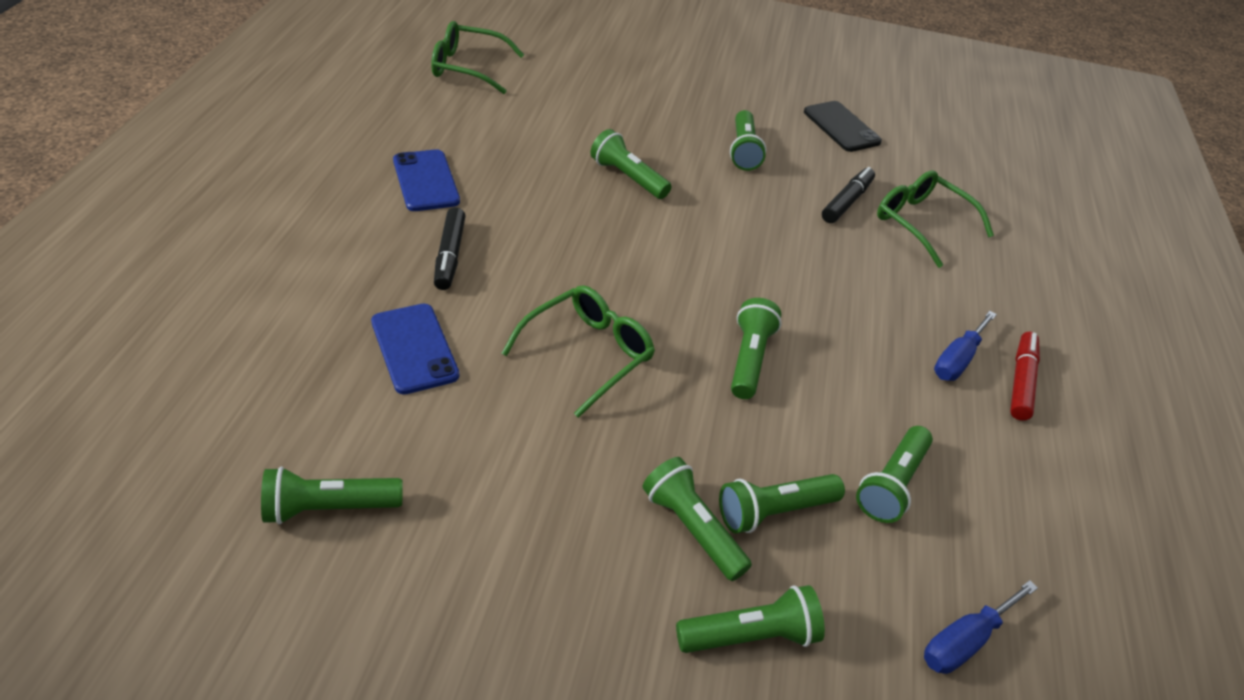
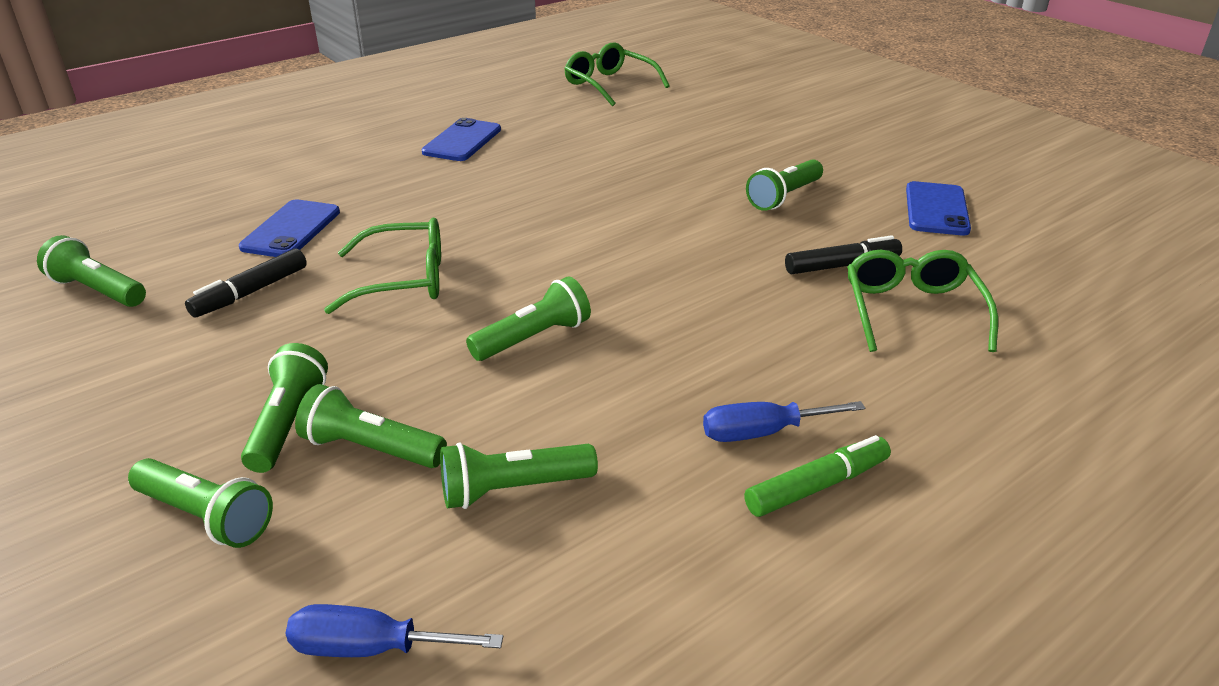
camera: 45 degrees right, 10 degrees down
black marker [434,207,466,290] -> black marker moved to [185,248,307,318]
green flashlight [590,129,671,199] -> none
black phone [804,101,882,152] -> blue phone [906,181,971,236]
red marker [1010,332,1040,421] -> green marker [744,435,891,517]

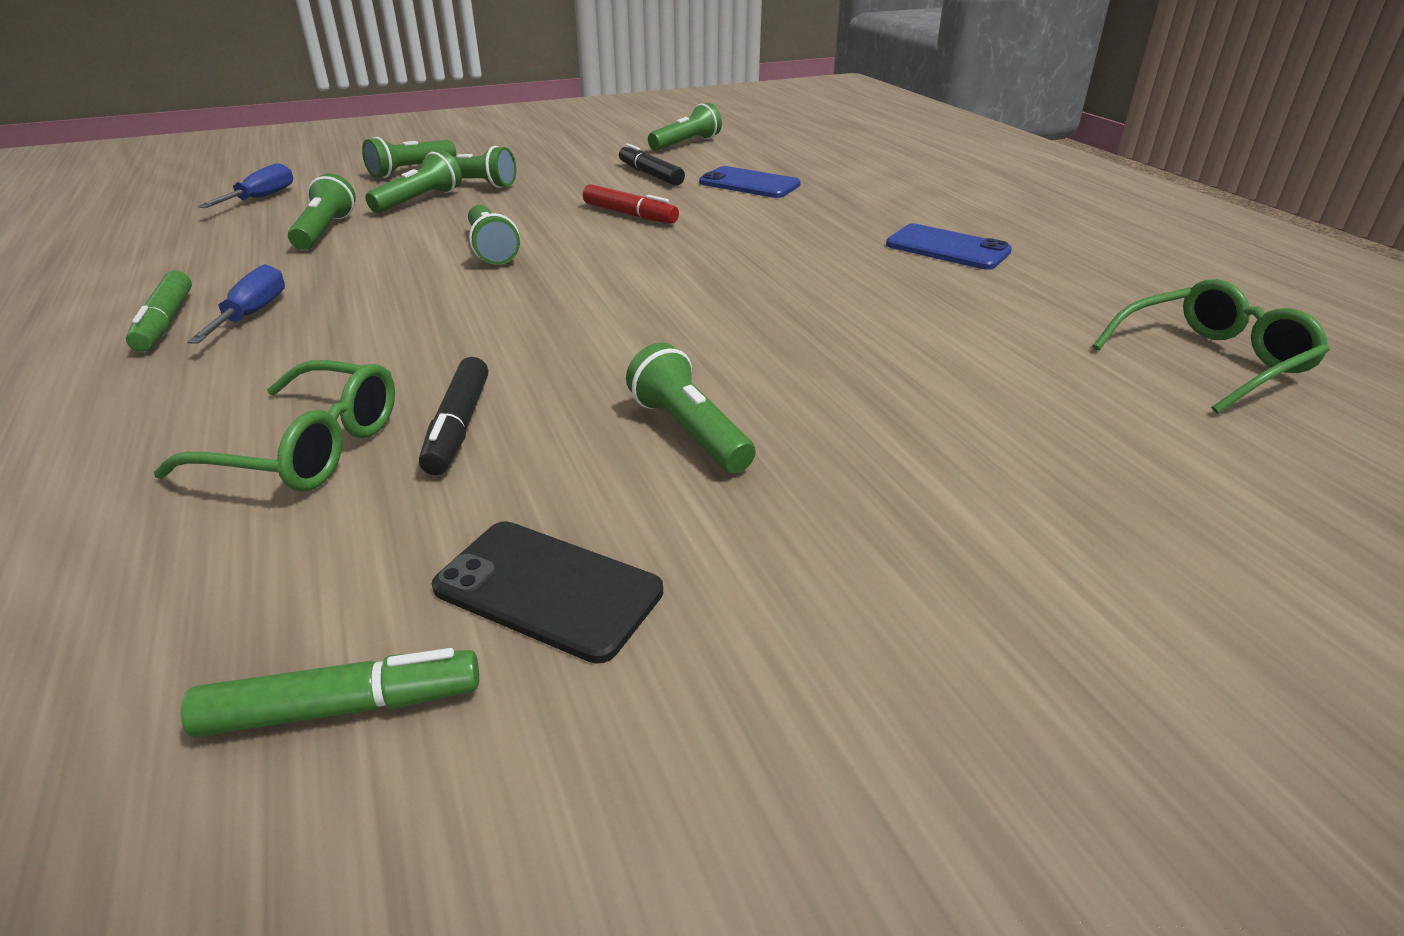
camera: 105 degrees right, 0 degrees up
green glasses [324,217,441,314] -> red marker [583,184,679,223]
blue phone [906,181,971,236] -> black phone [432,521,663,664]
none -> green marker [181,648,479,737]

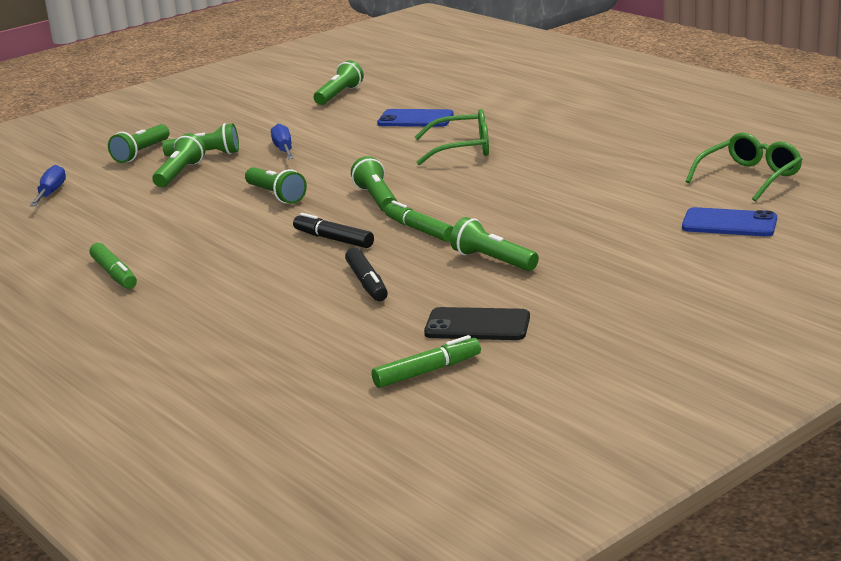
camera: 15 degrees left, 10 degrees down
green glasses [154,360,395,492] -> green glasses moved to [415,109,489,165]
blue screwdriver [187,264,285,344] -> blue screwdriver moved to [271,124,294,159]
green flashlight [288,173,356,250] -> green flashlight moved to [351,156,397,212]
red marker [583,184,679,223] -> none
black marker [619,143,685,186] -> black marker moved to [293,213,374,248]
blue phone [886,224,1012,270] -> blue phone moved to [682,207,777,236]
none -> green marker [385,200,454,242]

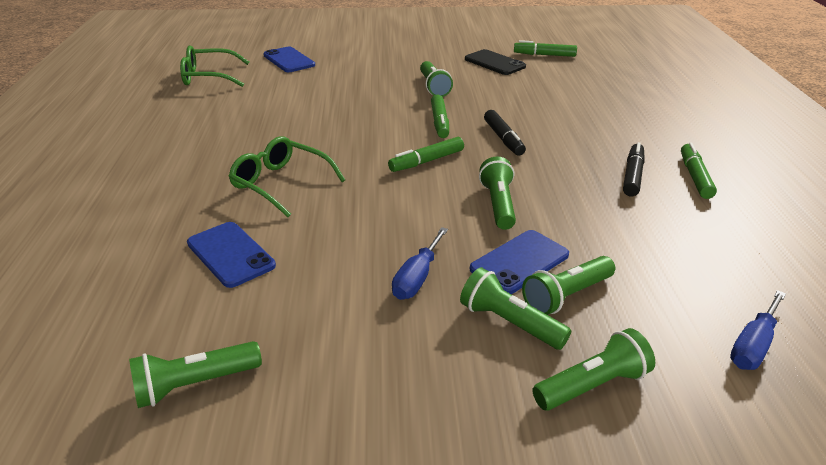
camera: 145 degrees left, 10 degrees up
black marker [345,248,388,301] -> black marker moved to [623,142,645,196]
green flashlight [351,156,397,212] -> green marker [388,137,464,172]
none -> blue phone [470,230,569,294]

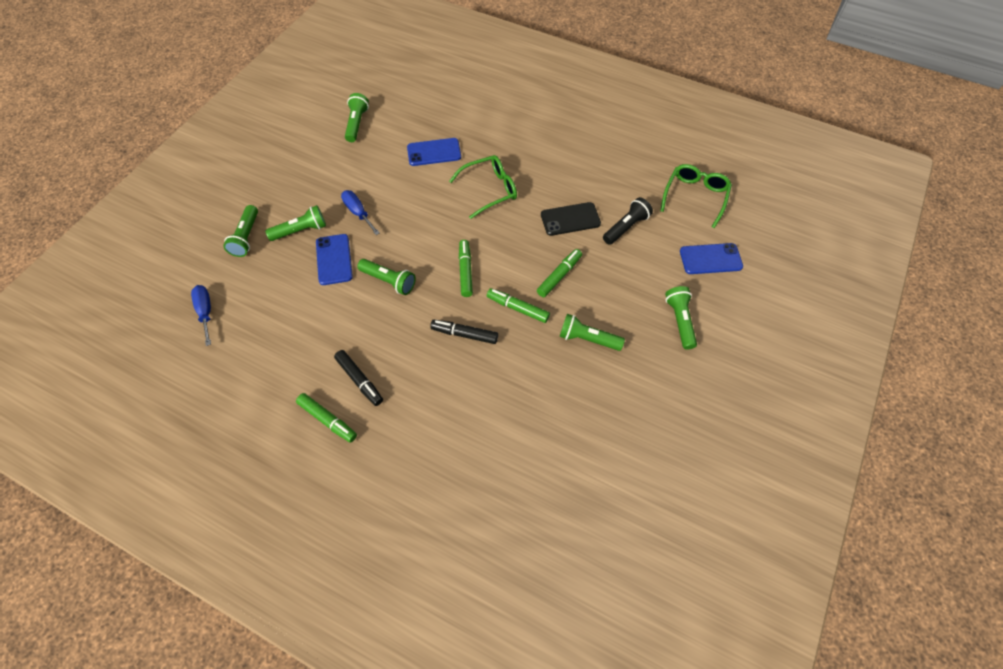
camera: 120 degrees right, 25 degrees up
black phone [465,49,526,75] -> black phone moved to [541,202,601,236]
green marker [514,40,577,57] -> green marker moved to [537,249,582,297]
green flashlight [522,256,615,315] -> green flashlight moved to [665,286,697,349]
none -> black flashlight [603,197,653,245]

